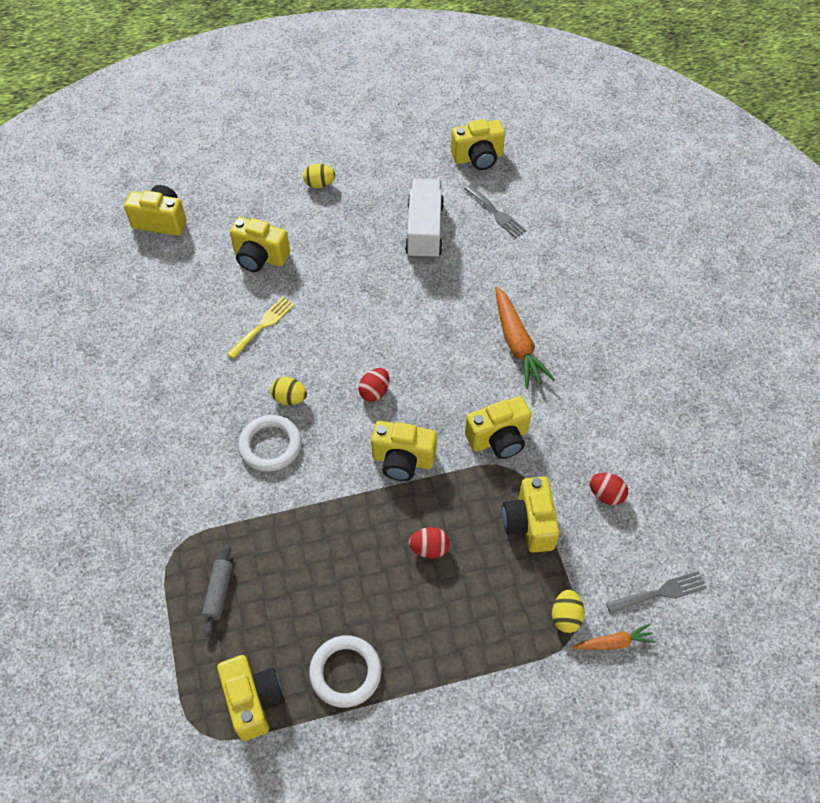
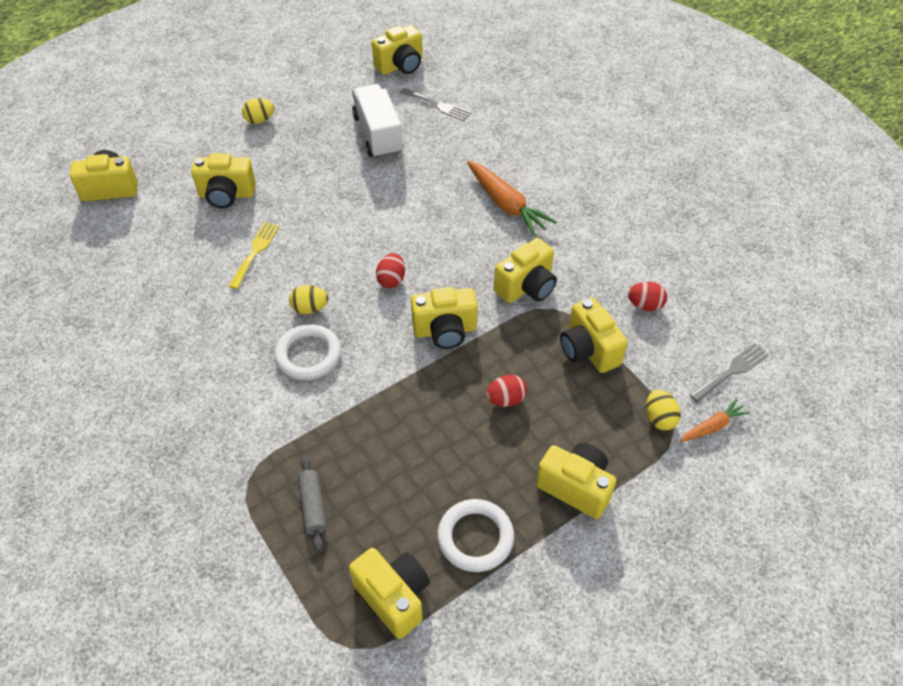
camera: 20 degrees left, 5 degrees down
none -> yellow camera [536,443,616,519]

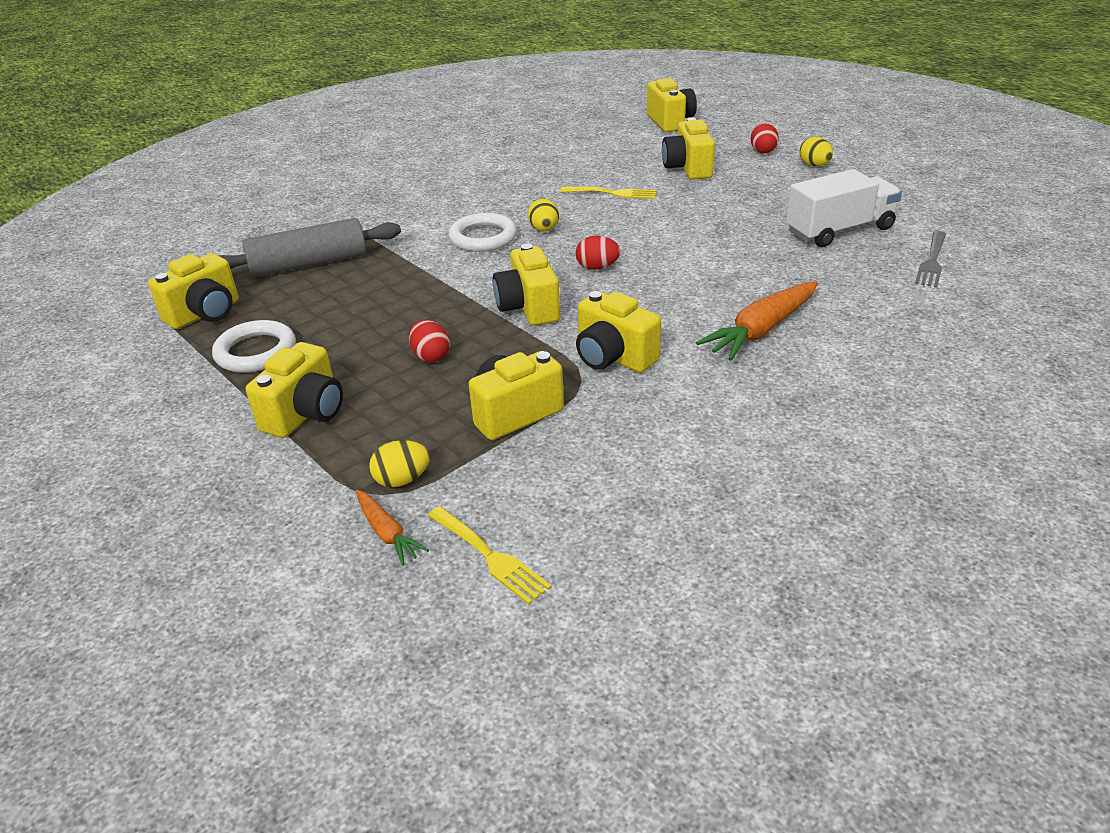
camera: 85 degrees right, 15 degrees down
grey rolling pin [298,455,326,551] -> grey rolling pin [218,218,401,277], size x1.93
yellow camera [372,25,423,75] -> none
red egg [628,282,667,311] -> red egg moved to [750,123,779,153]
grey fork [690,343,769,403] -> yellow fork [428,506,551,605]

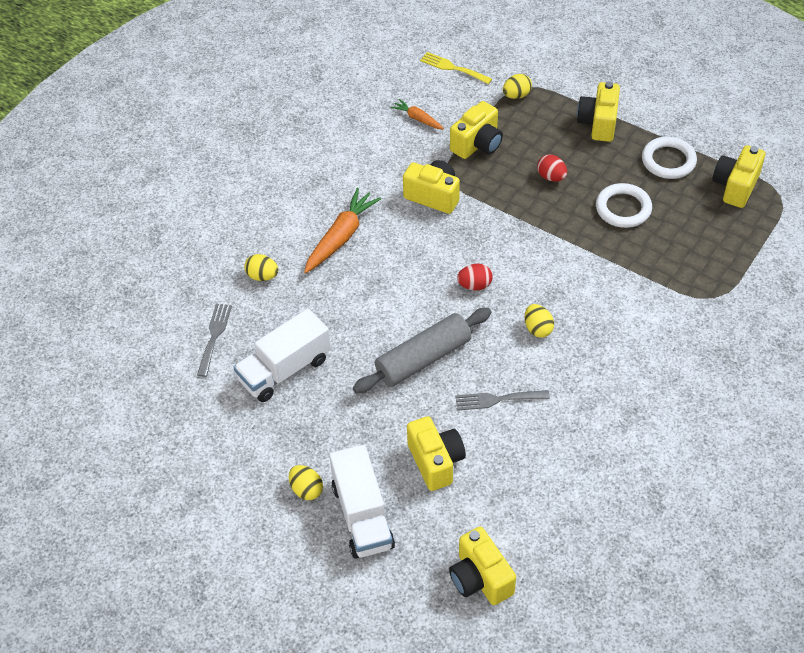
camera: 165 degrees right, 15 degrees up
grey rolling pin [218,218,401,277] -> grey rolling pin moved to [353,308,491,394]
orange carrot [355,490,429,565] -> orange carrot moved to [391,99,444,129]
white ring [448,213,517,252] -> white ring moved to [596,183,652,228]
yellow camera [492,244,560,326] -> none
yellow fork [561,186,657,199] -> grey fork [455,390,550,411]
red egg [750,123,779,153] -> white truck [329,444,395,559]
none -> yellow egg [244,254,278,281]

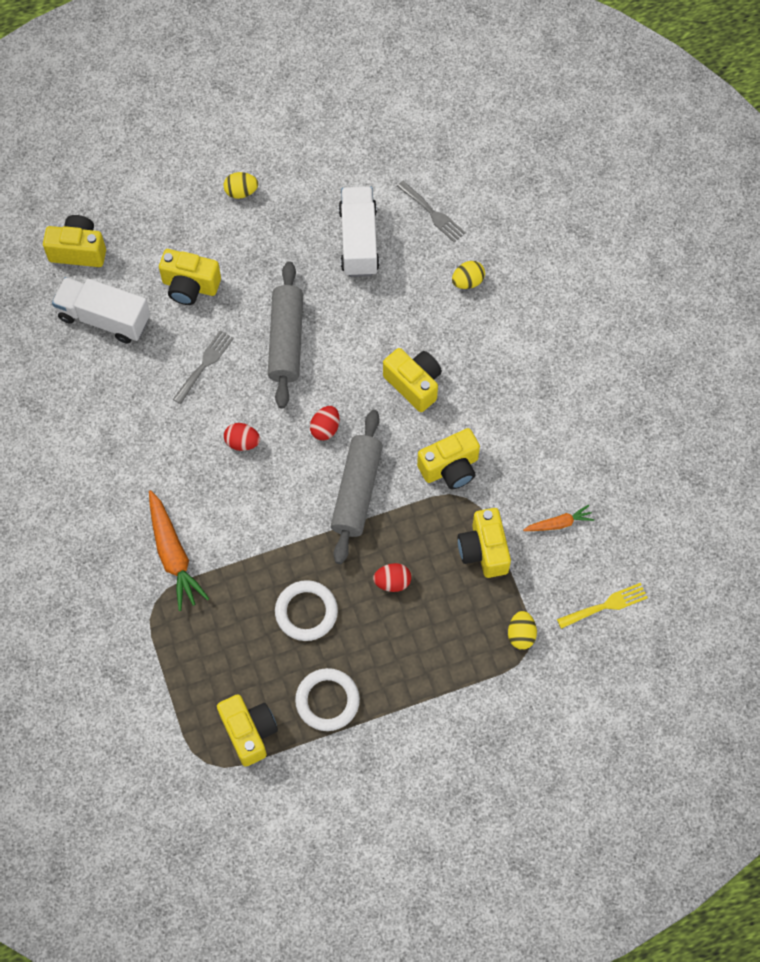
camera: 125 degrees right, 15 degrees up
orange carrot [304,188,381,273] -> orange carrot moved to [149,490,209,611]
white truck [329,444,395,559] -> white truck moved to [52,277,150,344]
yellow egg [525,304,554,338] -> red egg [224,423,260,451]
yellow camera [577,81,620,142] -> yellow camera moved to [383,348,442,412]
none -> grey rolling pin [331,410,383,564]

